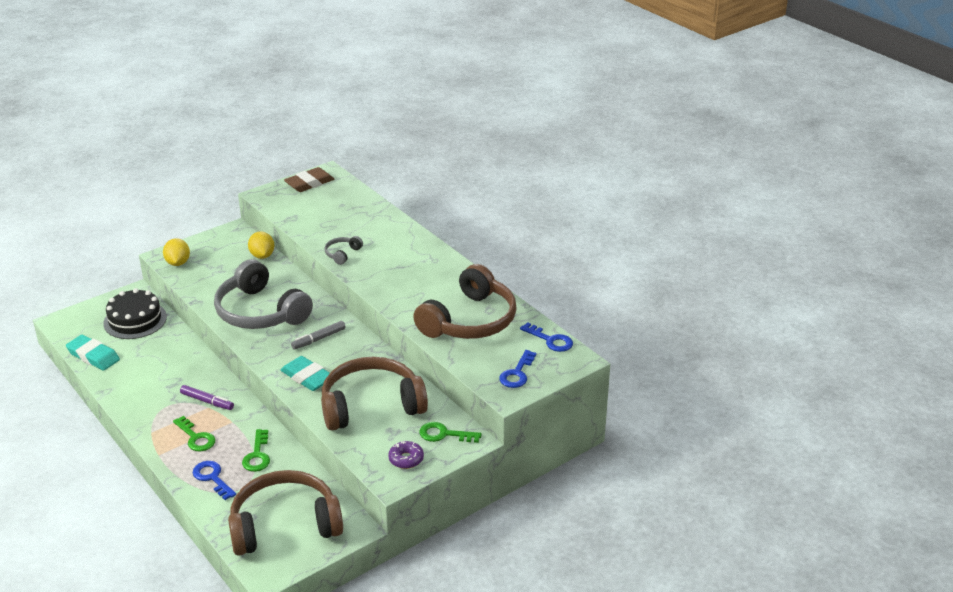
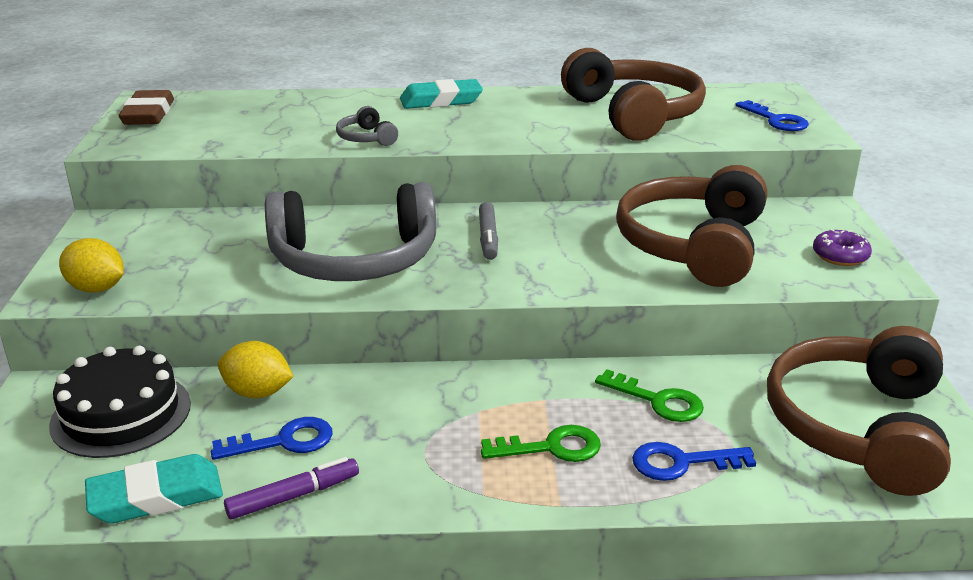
camera: 55 degrees left, 5 degrees down
purple marker [180,385,234,410] -> purple marker moved to [224,457,359,520]
yellow lemon [248,231,274,259] -> yellow lemon moved to [218,341,294,398]
turquoise eraser [281,356,330,391] -> turquoise eraser moved to [400,79,483,109]
green key [419,422,482,443] -> none
blue key [520,322,573,352] -> blue key moved to [211,417,333,460]

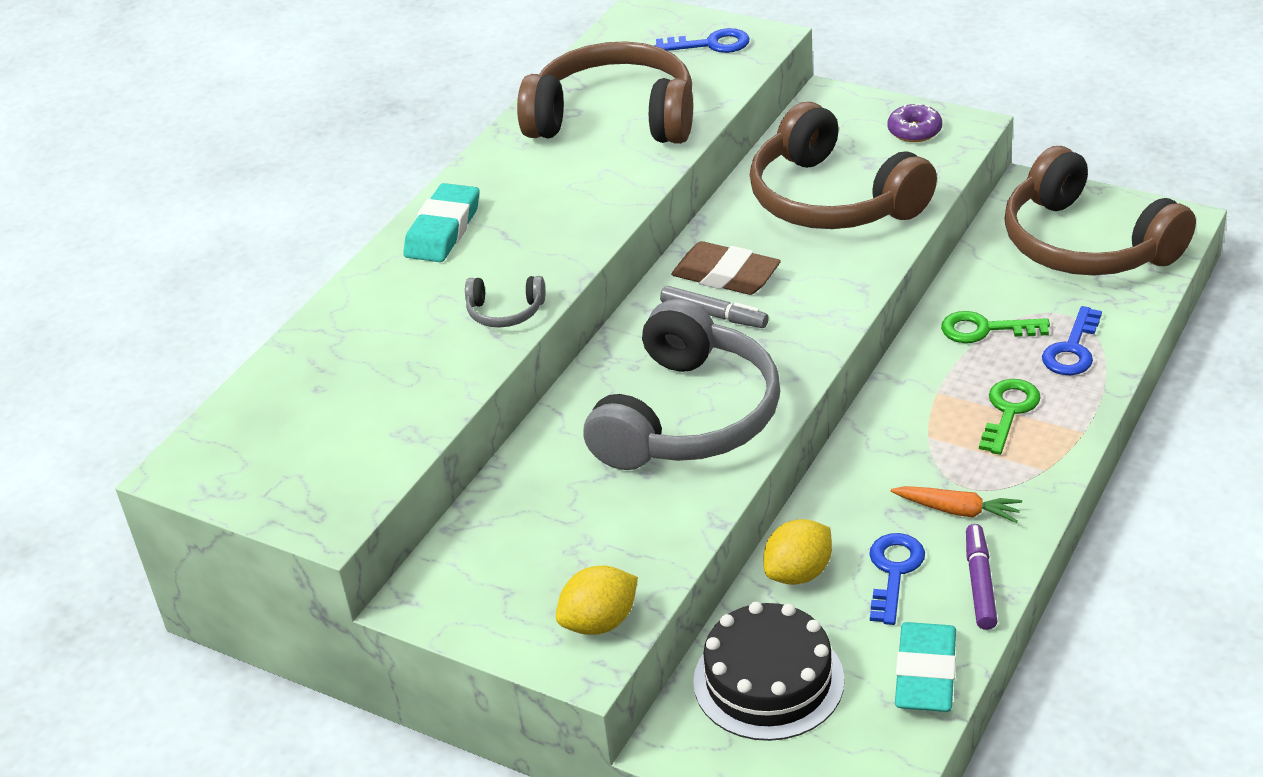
camera: 55 degrees left, 10 degrees up
brown eraser [119,90,174,125] -> brown eraser moved to [671,241,781,295]
green key [595,370,704,422] -> green key turned 150 degrees counterclockwise [941,311,1050,343]
none -> orange carrot [891,486,1022,523]

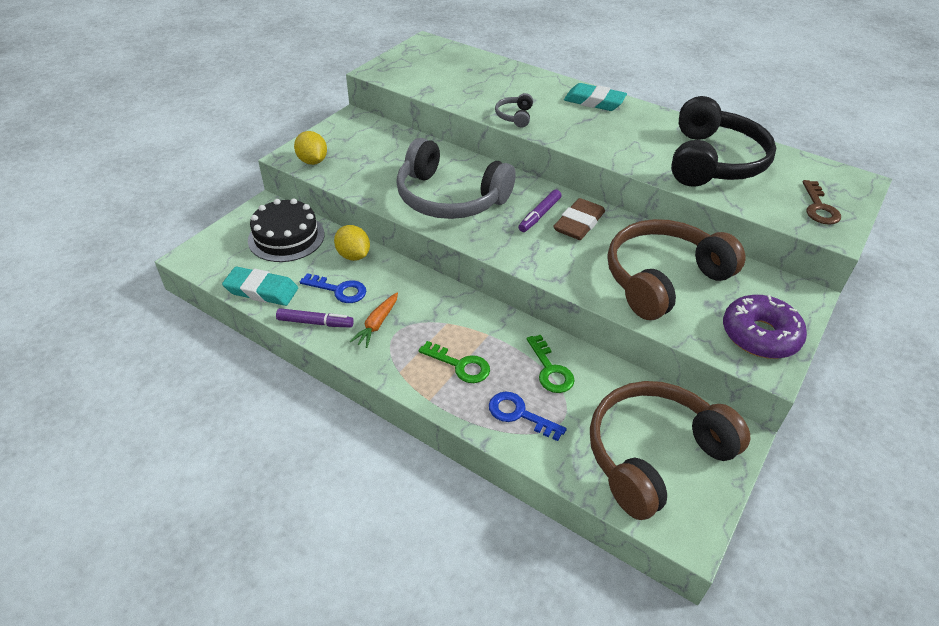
camera: 90 degrees right, 5 degrees up
brown headphones [517,41,693,144] -> black headphones [671,96,776,187]
blue key [654,28,750,53] -> brown key [803,180,841,225]
grey marker [660,286,769,328] -> purple marker [518,190,561,232]
purple donut [887,104,942,142] -> purple donut [723,295,807,359], size x1.77
green key [941,311,1050,343] -> green key turned 150 degrees clockwise [527,335,575,393]

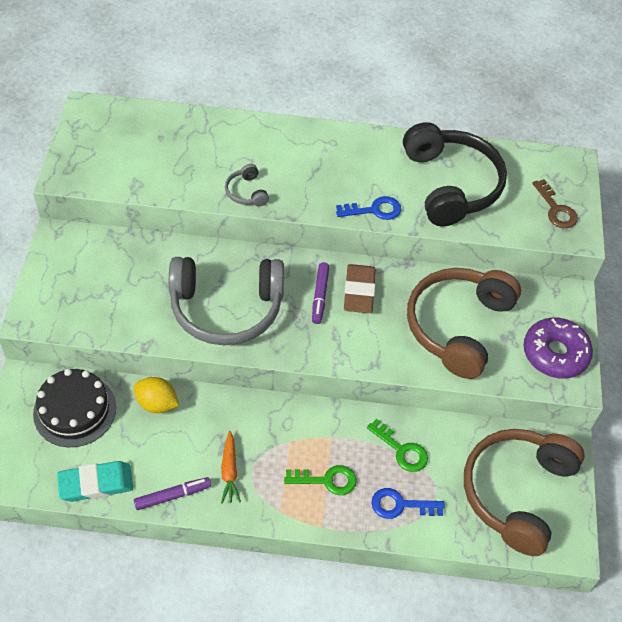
camera: 30 degrees left, 10 degrees up
yellow lemon [294,131,327,165] -> none
blue key [300,273,366,303] -> blue key moved to [336,196,401,220]
turquoise eraser [564,83,627,111] -> none

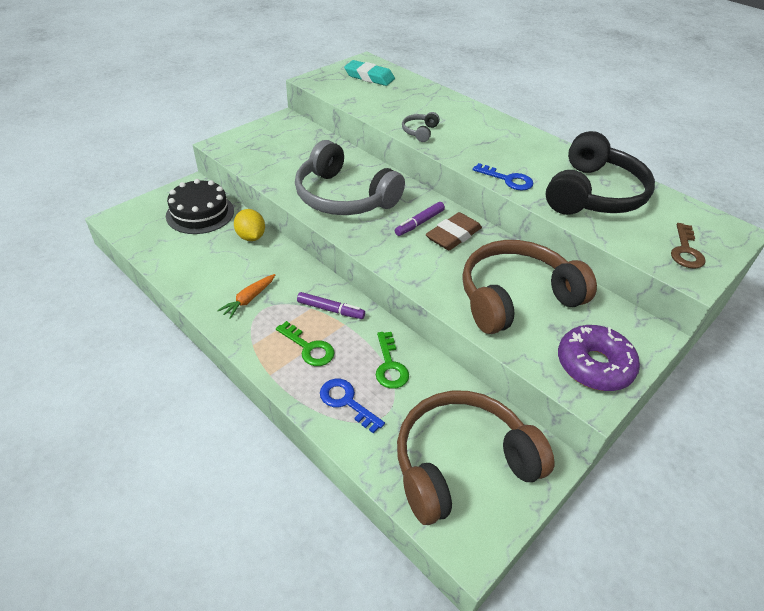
camera: 40 degrees right, 10 degrees down
turquoise eraser [57,461,133,502] -> turquoise eraser moved to [344,60,395,86]
purple marker [134,477,211,510] -> purple marker moved to [297,292,365,319]

